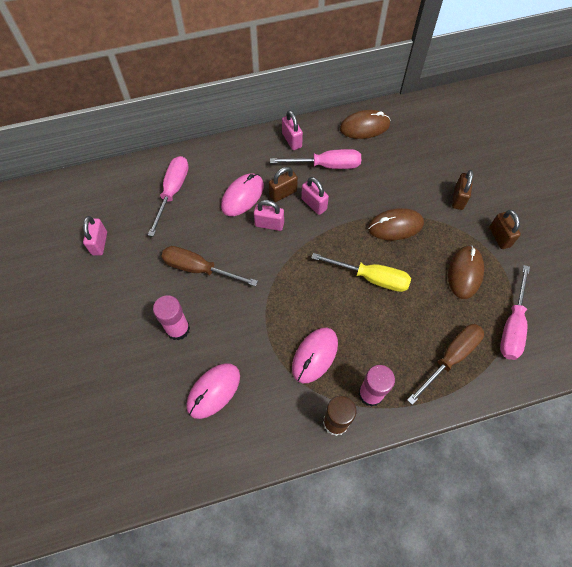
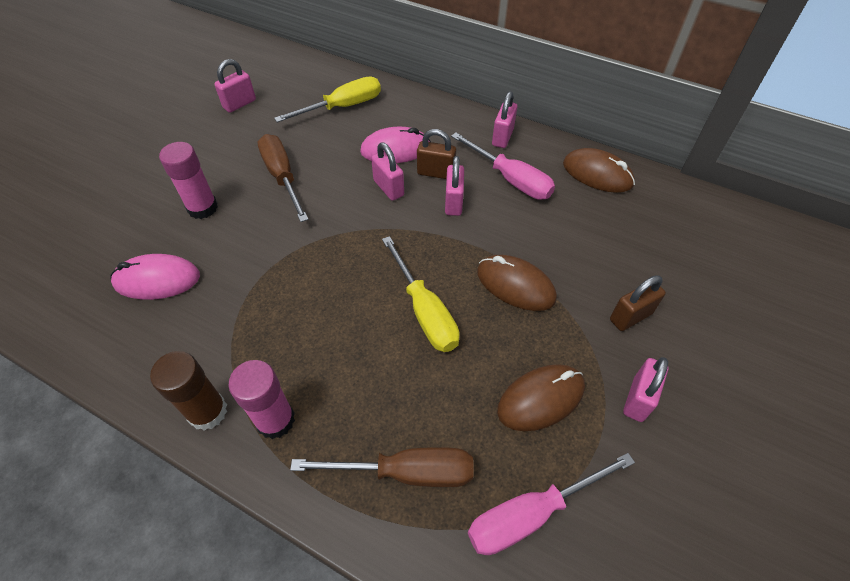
camera: 45 degrees right, 10 degrees down
pink screwdriver [148,156,189,237] -> yellow screwdriver [274,77,381,123]
pink mouse [292,328,338,383] -> none
brown padlock [489,210,521,249] -> pink padlock [623,357,669,422]

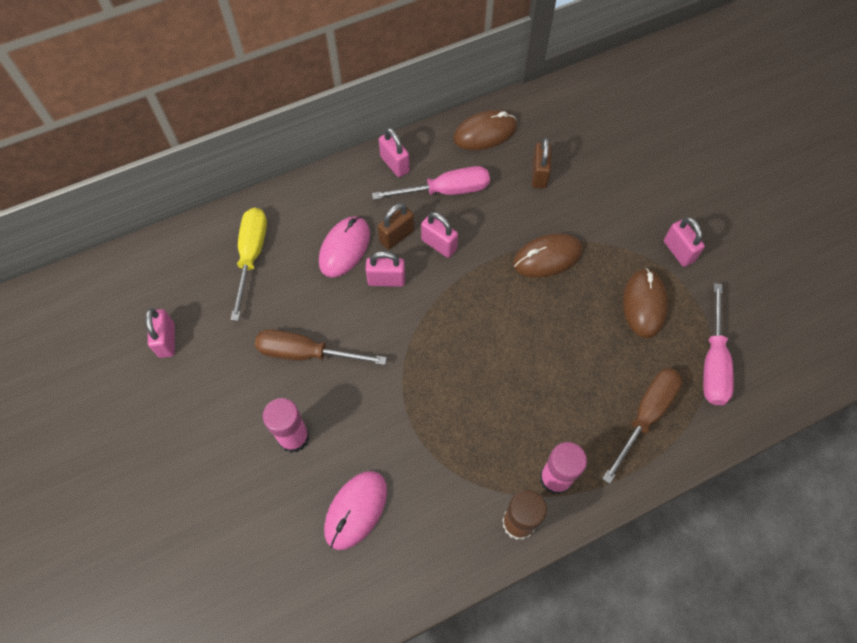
camera: 55 degrees left, 10 degrees up
yellow screwdriver [382,236,460,352] -> none
brown padlock [610,275,666,331] -> brown padlock moved to [532,138,551,189]

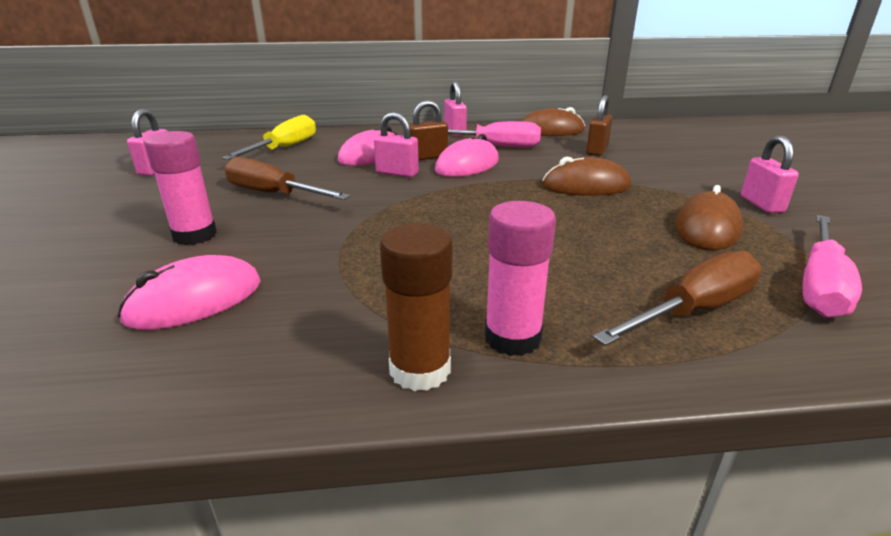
camera: 20 degrees right, 35 degrees down
pink padlock [421,212,458,258] -> pink mouse [435,134,499,177]

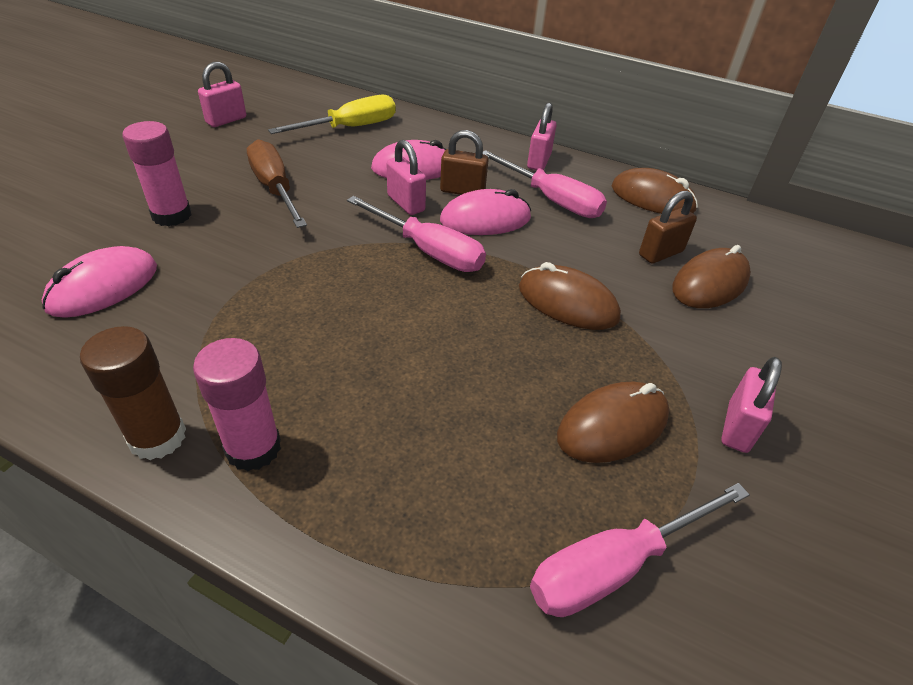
camera: 30 degrees right, 15 degrees up
pink mouse [118,255,261,330] -> pink mouse turned 45 degrees counterclockwise [42,246,157,318]
brown screwdriver [593,251,761,346] -> none
none -> pink screwdriver [347,196,486,272]
none -> brown mouse [672,245,751,308]

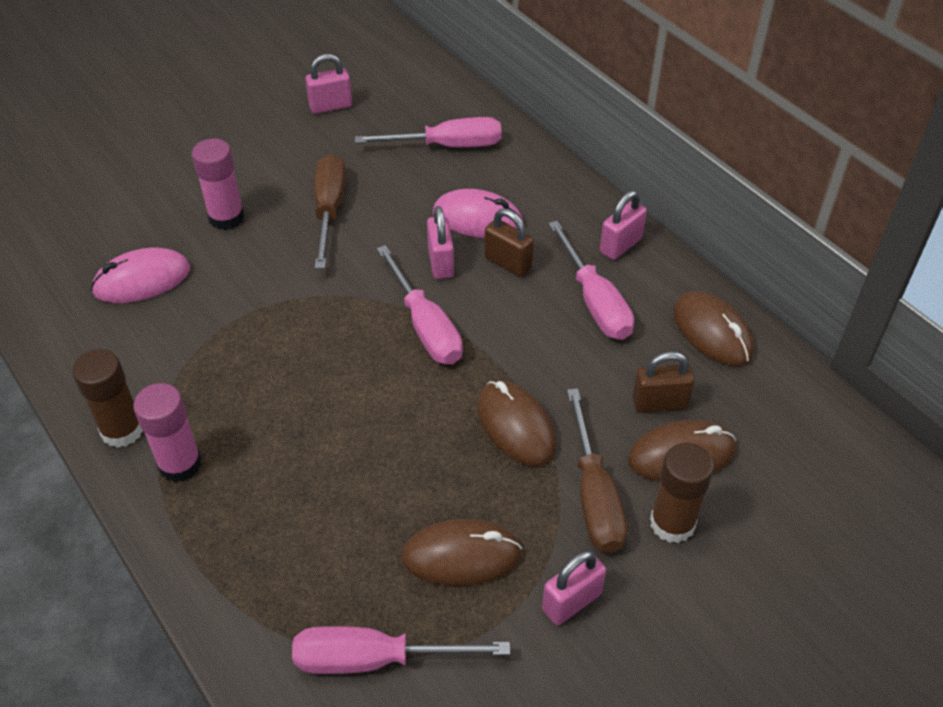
camera: 30 degrees right, 5 degrees up
yellow screwdriver [268,95,396,134] -> pink screwdriver [355,117,502,147]
pink mouse [440,189,531,235] -> none
none -> brown screwdriver [567,388,627,553]
none -> brown glue stick [650,443,714,543]

